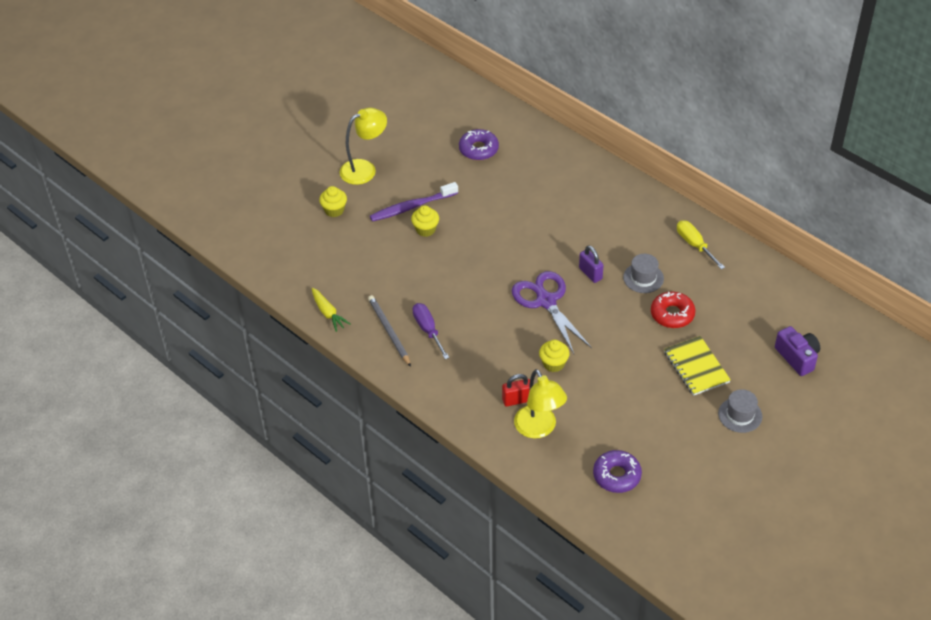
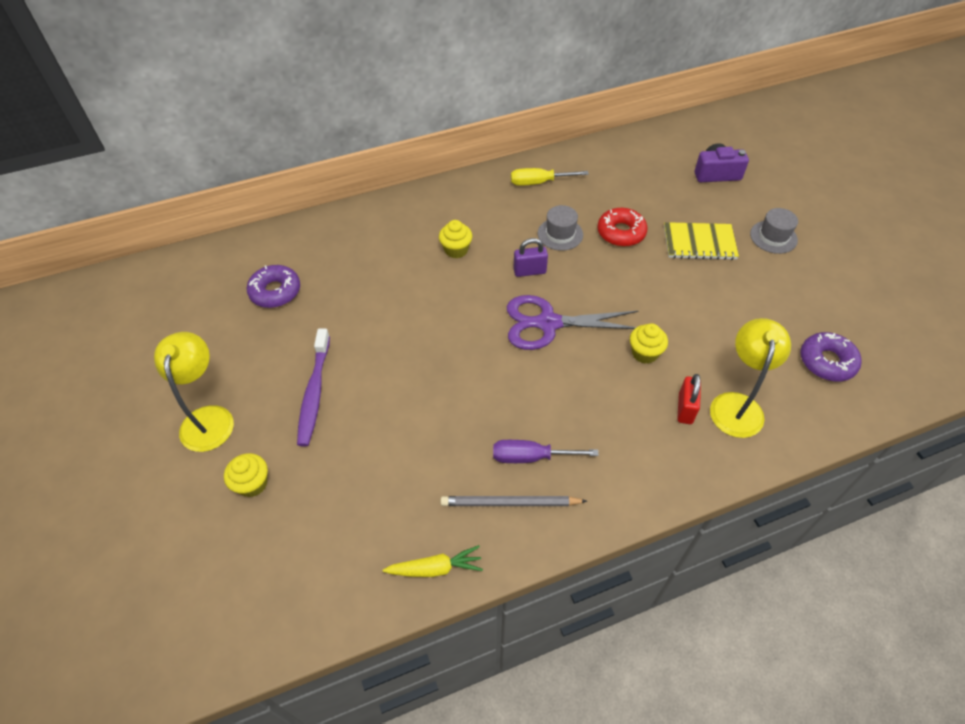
camera: 65 degrees left, 5 degrees up
yellow cupcake [411,206,439,237] -> yellow cupcake moved to [439,220,472,258]
yellow lamp [514,369,567,439] -> yellow lamp turned 75 degrees counterclockwise [710,318,791,438]

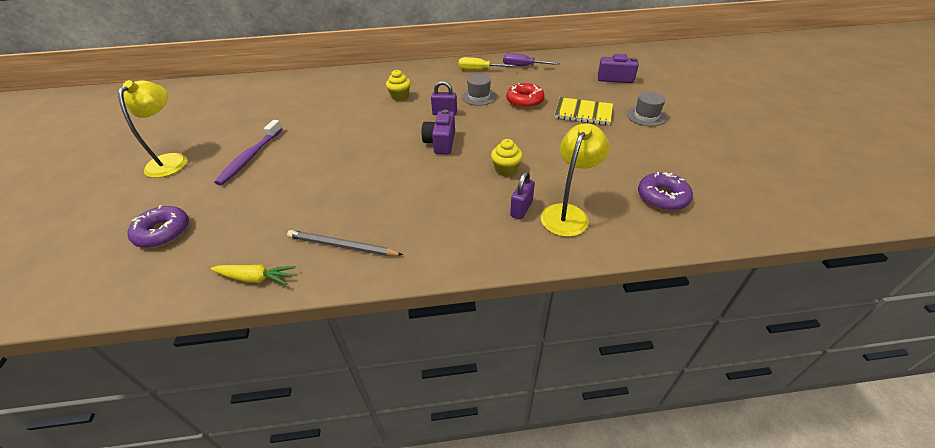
camera: 15 degrees right, 10 degrees down
yellow cupcake [224,453,268,497] -> none
purple donut [247,265,300,308] -> purple donut moved to [127,205,189,248]
purple screwdriver [493,440,599,463] -> purple screwdriver moved to [503,53,560,66]
purple scissors [507,295,638,350] -> purple camera [422,110,455,154]
red padlock [677,374,701,424] -> purple padlock [510,171,535,220]

